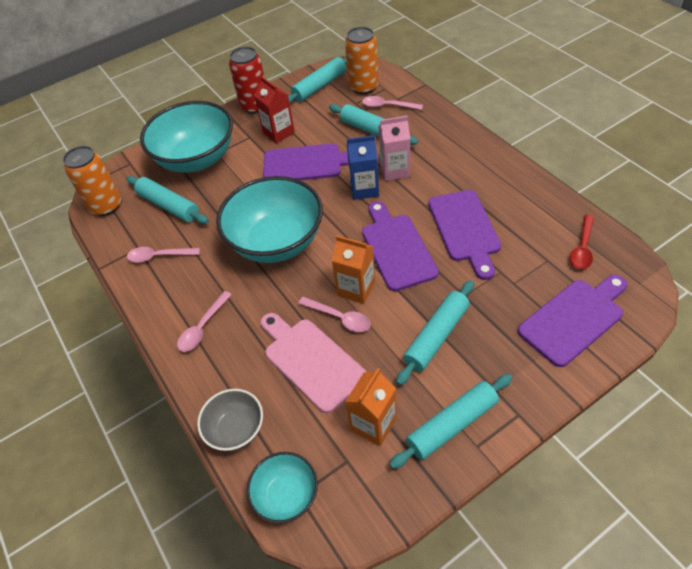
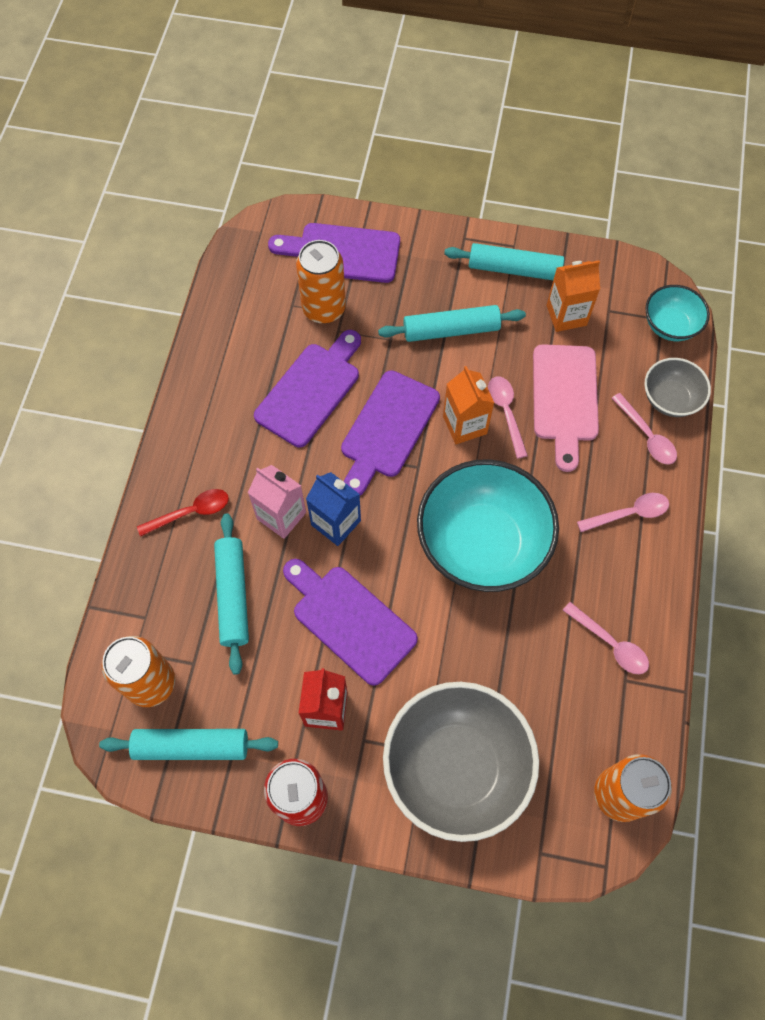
camera: 140 degrees left, 15 degrees up
turquoise rolling pin [127,176,209,224] -> none
turquoise bowl [140,101,233,172] -> grey bowl [383,682,539,842]
pink spoon [362,96,423,110] -> pink spoon moved to [612,393,677,464]
red spoon [570,215,594,270] -> red spoon moved to [137,489,229,537]
none -> orange can [296,240,346,323]

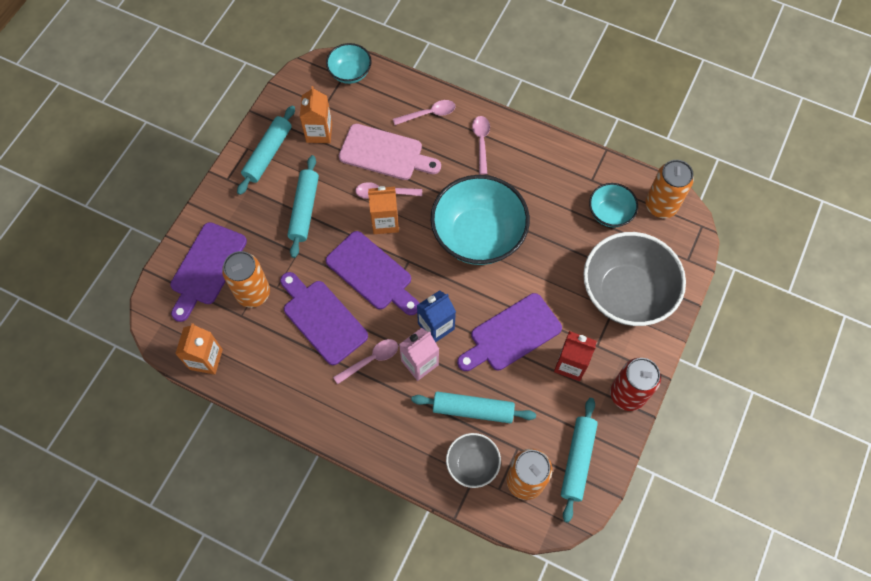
camera: 75 degrees left, 0 degrees up
red spoon [137,489,229,537] -> none
pink spoon [563,602,649,674] -> pink spoon moved to [333,339,398,384]
grey bowl [644,358,711,417] -> grey bowl moved to [446,433,501,488]
none -> orange carton [175,323,223,375]
none -> turquoise bowl [589,183,638,227]

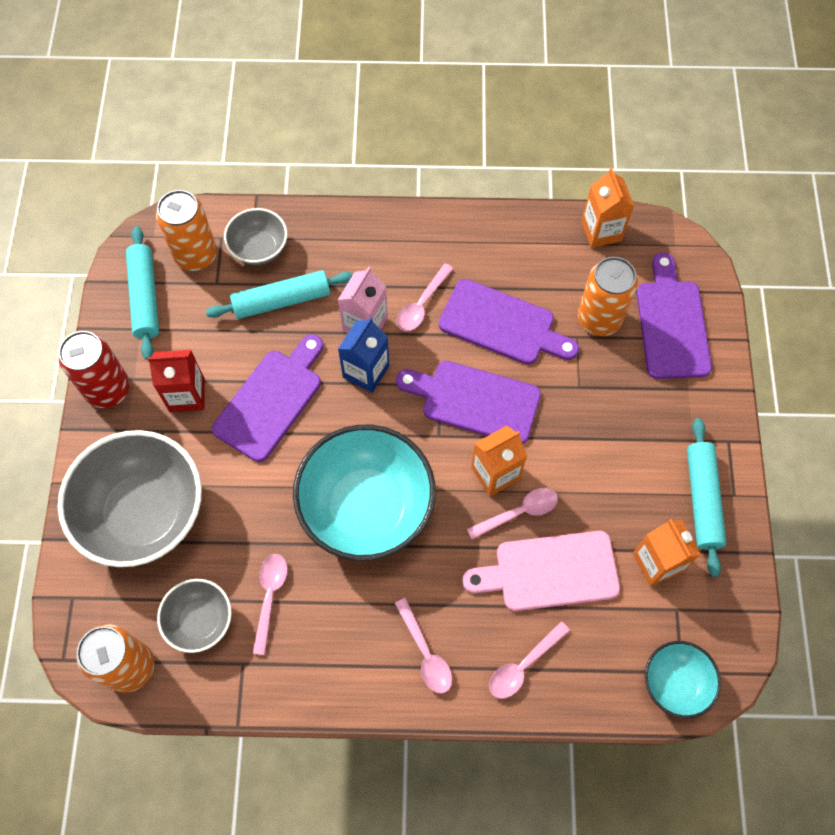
camera: 155 degrees right, 0 degrees up
turquoise rolling pin [287,155,319,258] -> none
turquoise bowl [589,183,638,227] -> grey bowl [157,579,232,653]
none -> pink spoon [253,554,288,655]

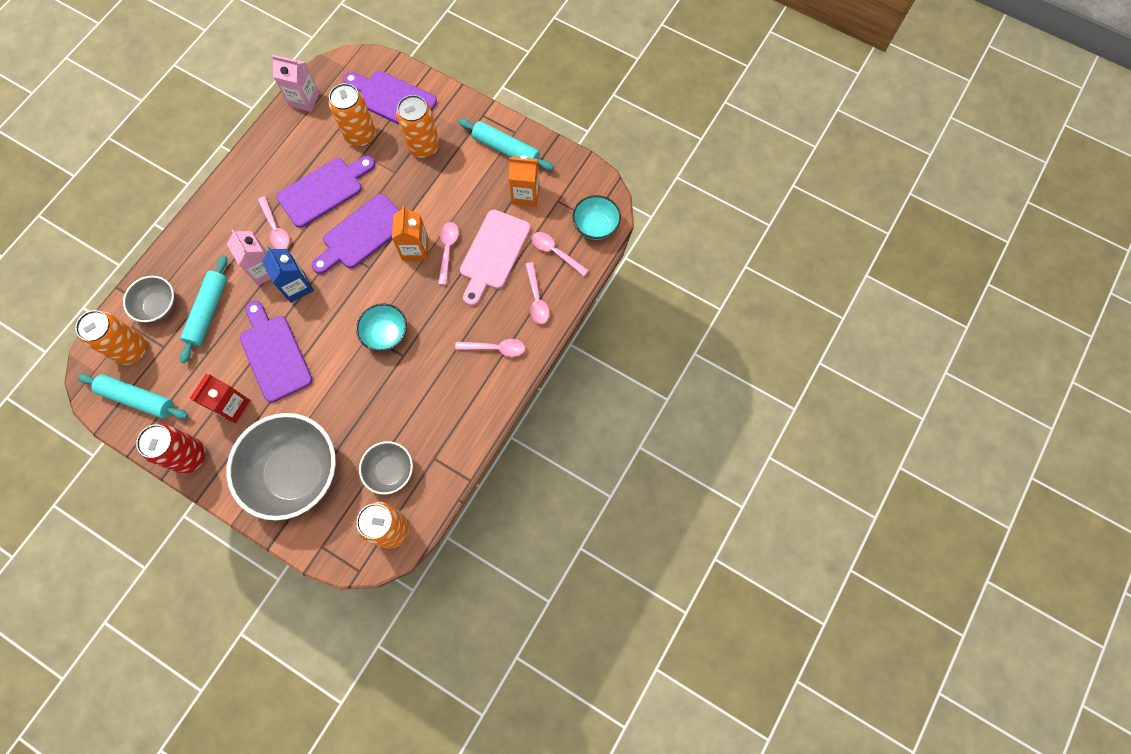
camera: 60 degrees left, 5 degrees up
pink spoon [253,554,288,655] -> pink spoon moved to [531,232,589,276]
turquoise bowl [293,425,436,561] -> turquoise bowl [356,304,407,351], size x0.51
orange carton [581,168,634,248] -> pink carton [272,55,320,112]
none -> orange can [396,95,439,158]

